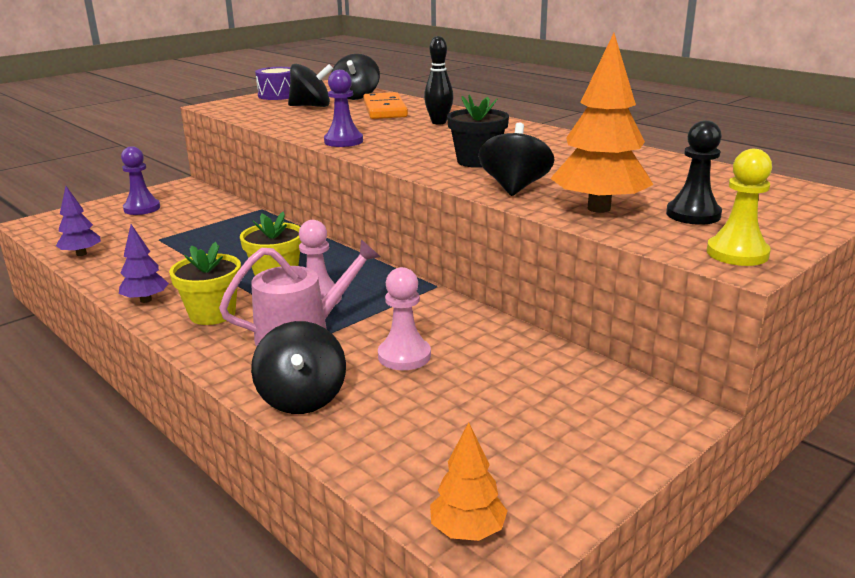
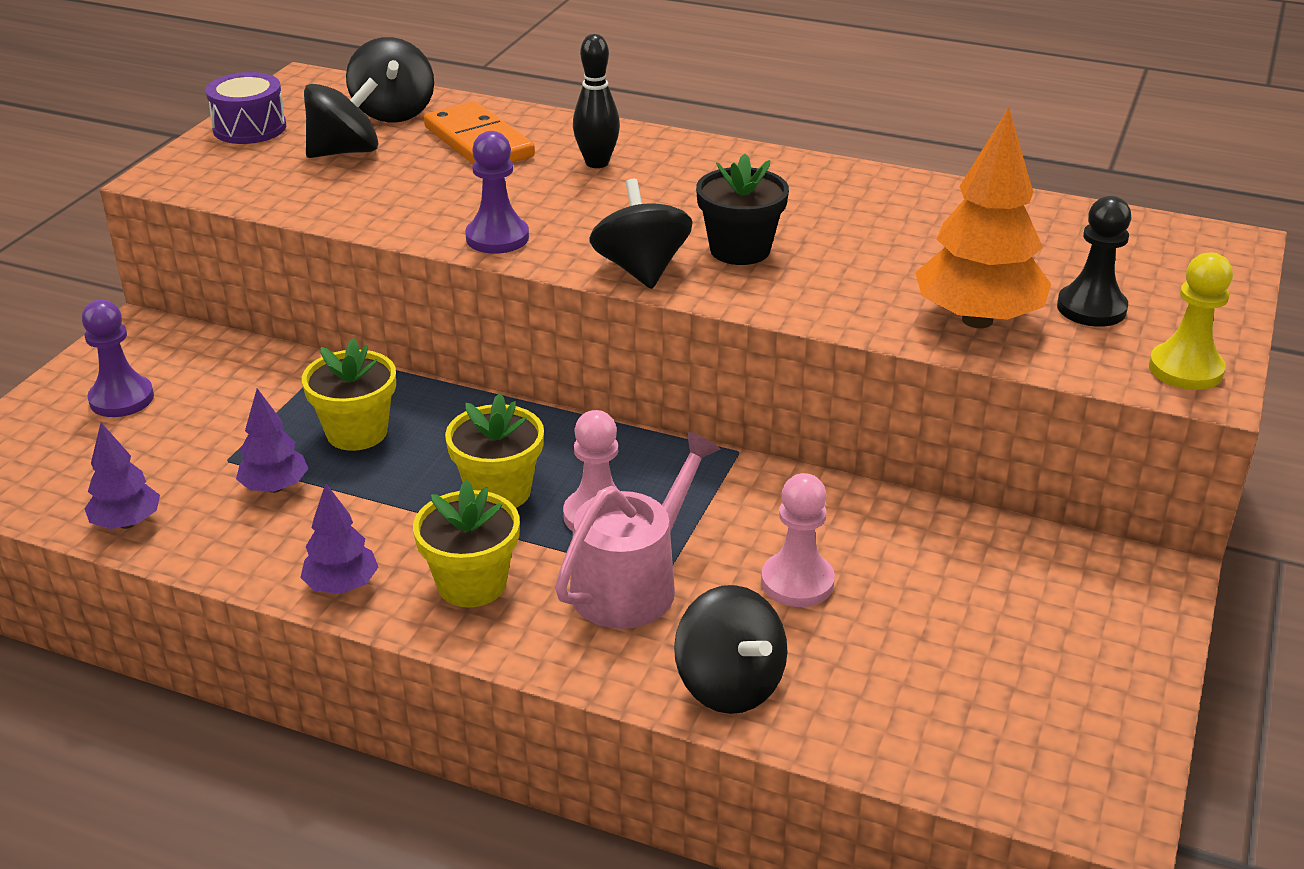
camera: 25 degrees left, 10 degrees up
orange tree [430,422,507,541] -> none
black spinning top [478,122,554,196] -> black spinning top moved to [590,179,693,289]
none -> purple tree [236,388,308,493]
none -> yellow flower pot [302,338,396,451]

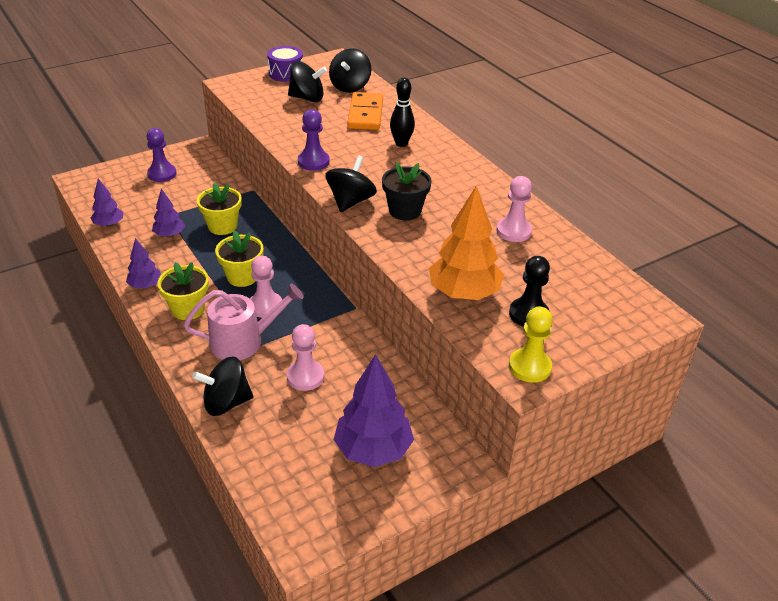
camera: 35 degrees right, 5 degrees up
black spinning top [674,585,788,714] -> black spinning top turned 75 degrees clockwise [192,357,253,416]
none -> purple tree [334,354,414,467]
none -> pink pawn [496,176,532,242]

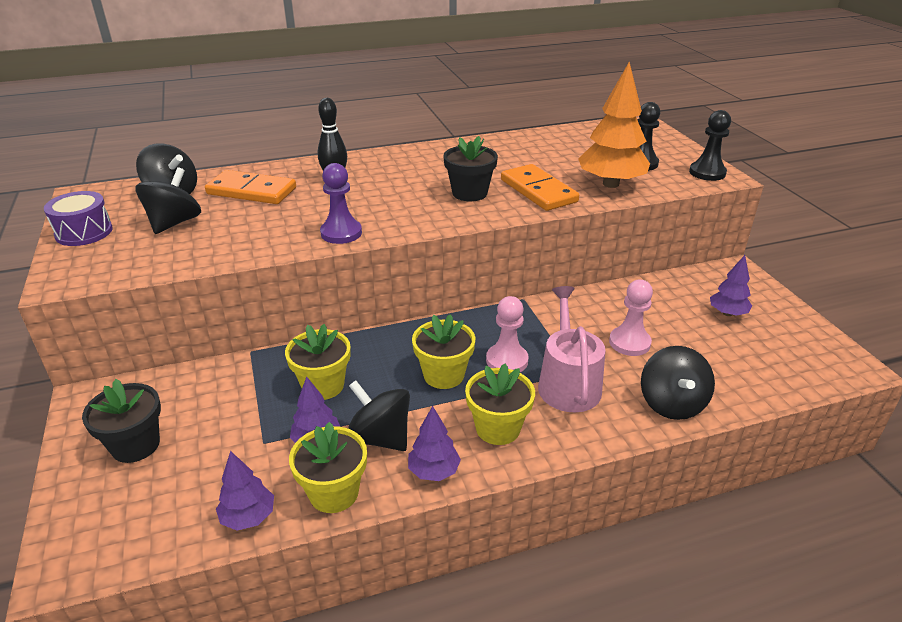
camera: 75 degrees left, 5 degrees down
purple pawn [147,128,176,182] -> black flower pot [82,379,161,463]
black spinning top [326,155,377,212] -> black spinning top moved to [348,380,410,451]
purple tree [334,354,414,467] -> purple tree [710,255,752,316], size x0.54
pink pawn [496,176,532,242] -> none
yellow pawn [509,307,553,383] -> black pawn [689,110,731,181]
none -> yellow flower pot [289,422,367,513]
none -> orange domino [501,164,579,211]

